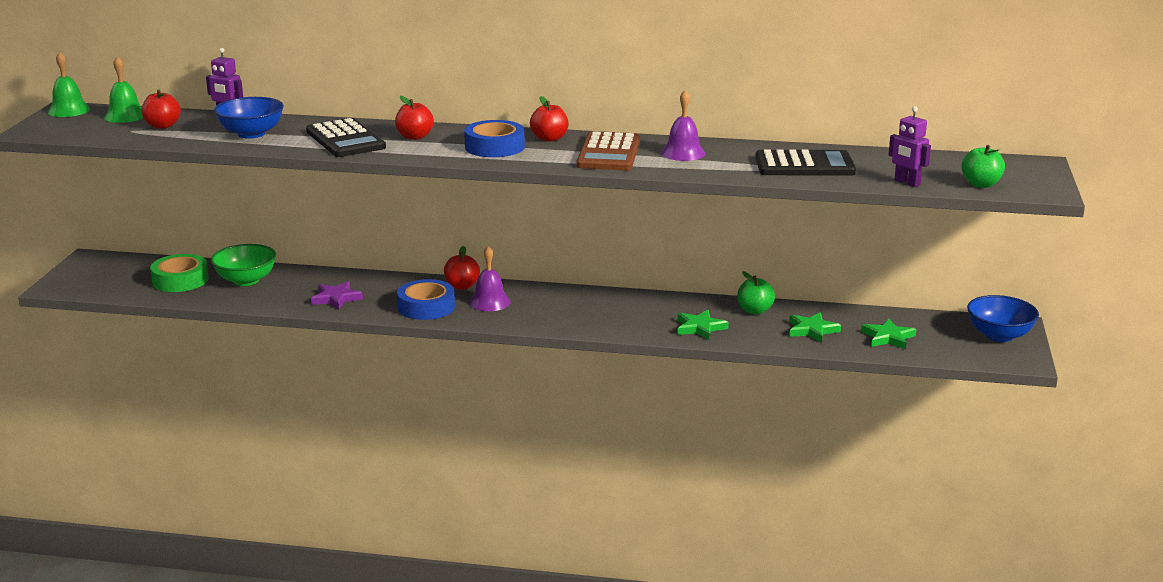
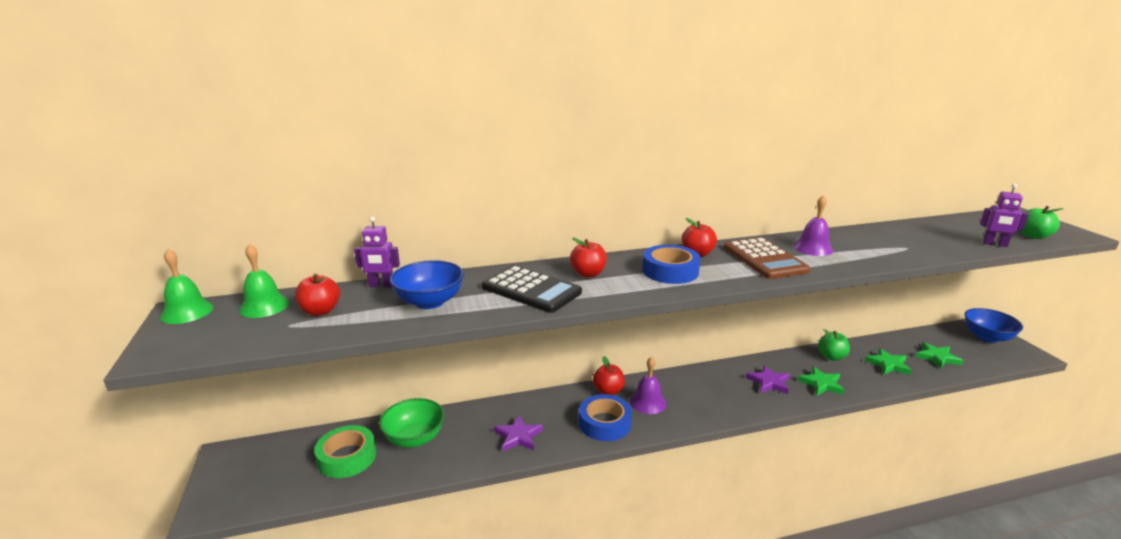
camera: 25 degrees left, 0 degrees up
black calculator [755,149,856,176] -> none
none -> purple star [746,365,790,394]

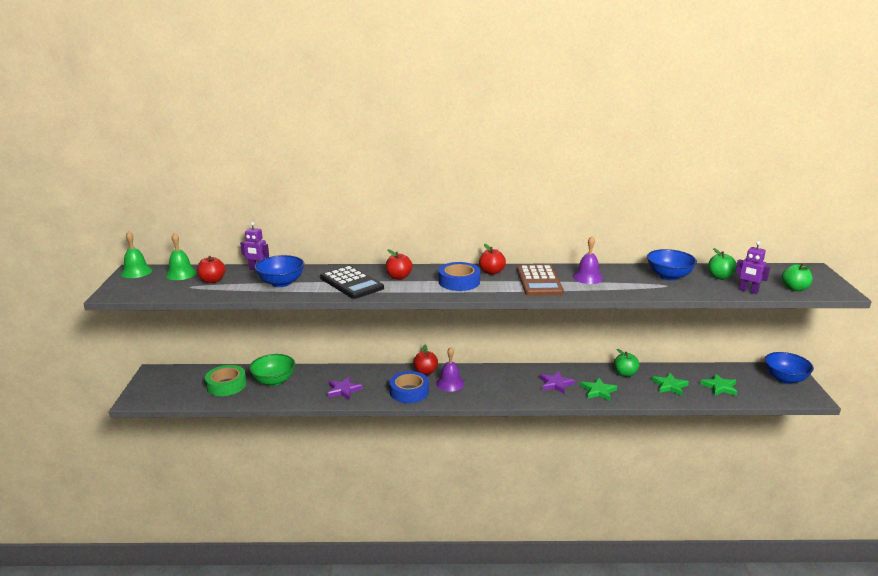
camera: 15 degrees right, 0 degrees up
none -> blue bowl [647,249,697,281]
none -> green apple [708,248,737,280]

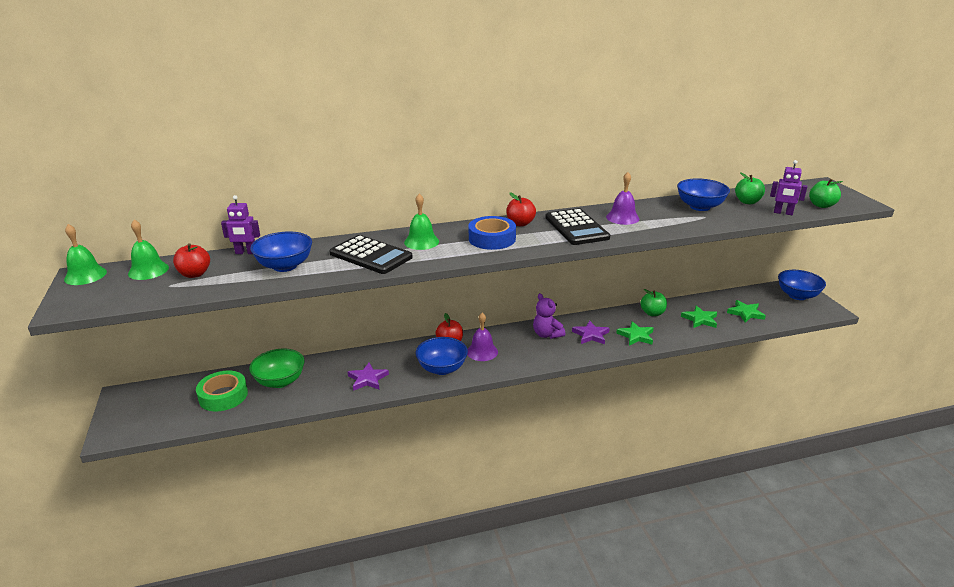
camera: 15 degrees left, 5 degrees up
red apple [386,250,413,280] -> green bell [404,194,439,250]
blue tape [389,371,429,403] -> blue bowl [416,337,468,375]
brown calculator [517,265,564,296] -> black calculator [545,208,610,245]
none -> purple teddy bear [533,293,565,339]

